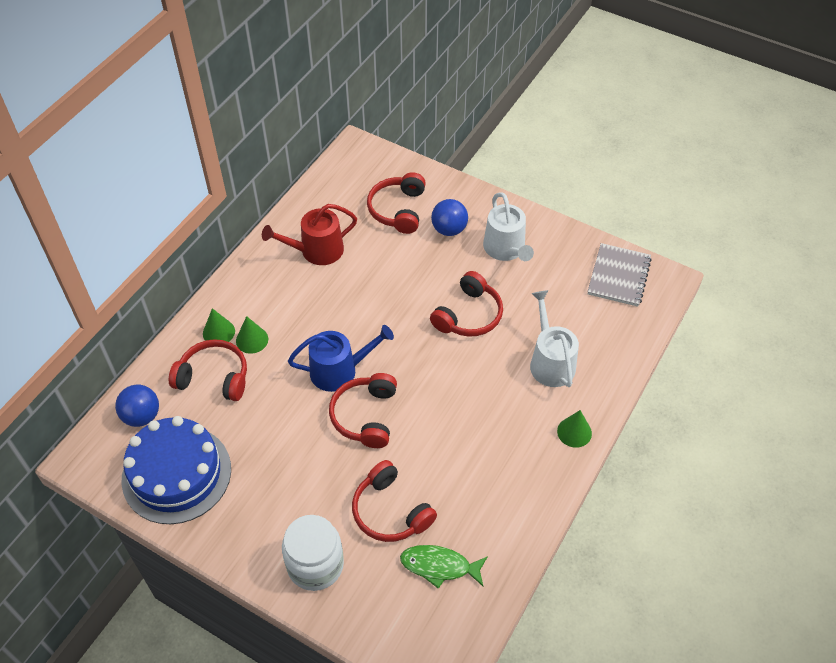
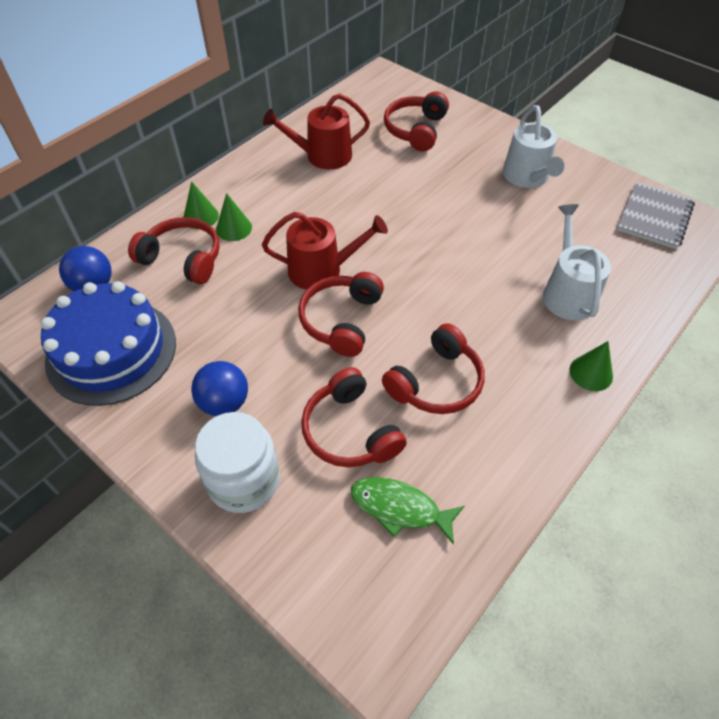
camera: 10 degrees right, 0 degrees up
blue watering can [288,325,394,392] -> red watering can [262,212,388,290]
red headphones [430,271,503,337] -> red headphones moved to [382,323,485,414]
blue ball [431,199,468,236] -> blue ball moved to [191,361,248,416]

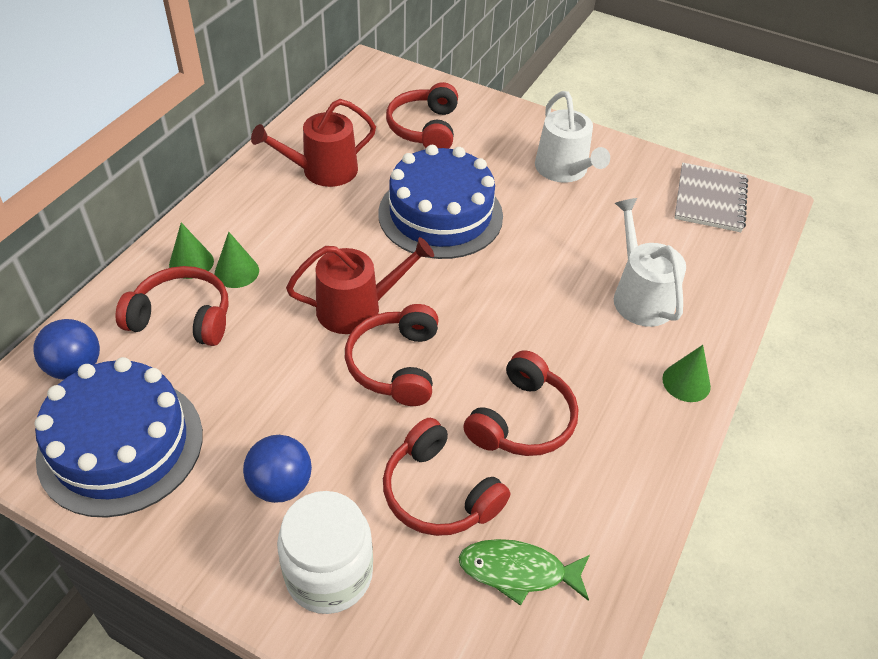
camera: 15 degrees left, 5 degrees down
none -> blue cake [378,145,503,259]

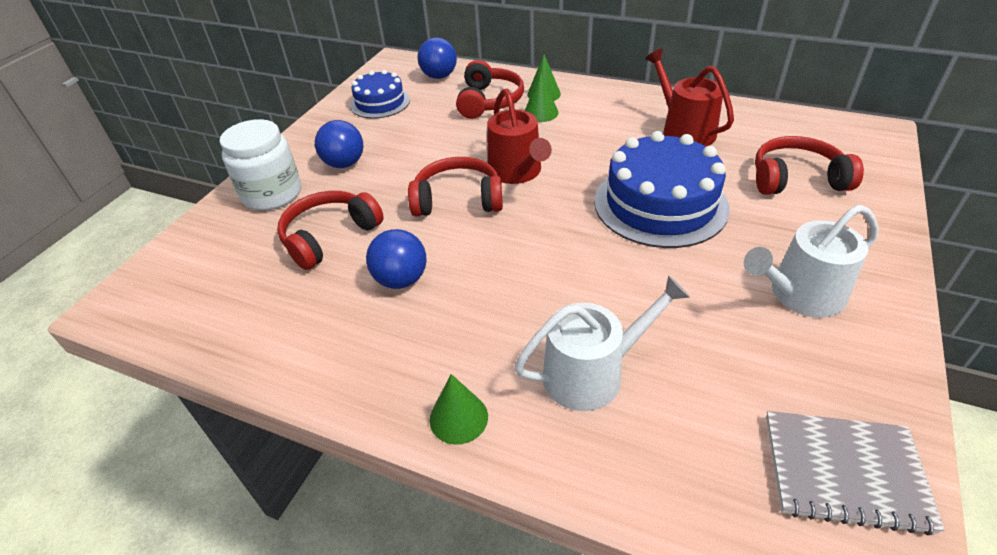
camera: 90 degrees right, 5 degrees down
blue cake [34,357,203,518] -> blue cake [350,70,410,119], size x0.59
green fish [458,539,590,606] -> none
red headphones [463,350,578,456] -> blue ball [366,229,427,289]

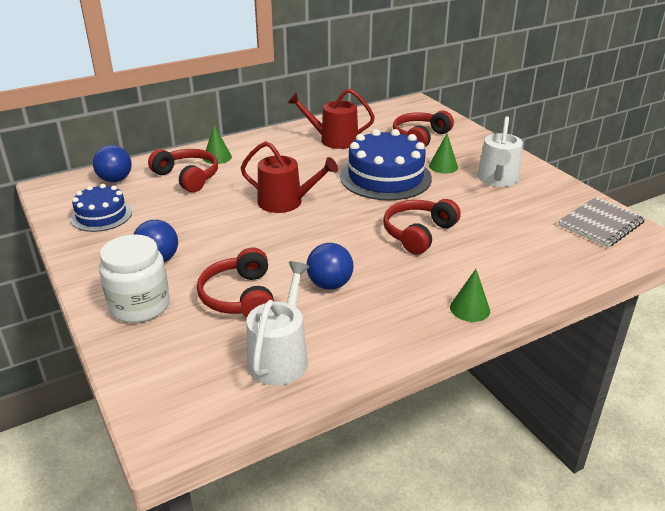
camera: 55 degrees left, 10 degrees down
red headphones [408,157,503,216] -> red headphones moved to [383,199,461,254]
white watering can [514,275,690,411] -> white watering can moved to [247,261,310,385]
green cone [525,72,559,122] -> green cone moved to [429,134,458,173]

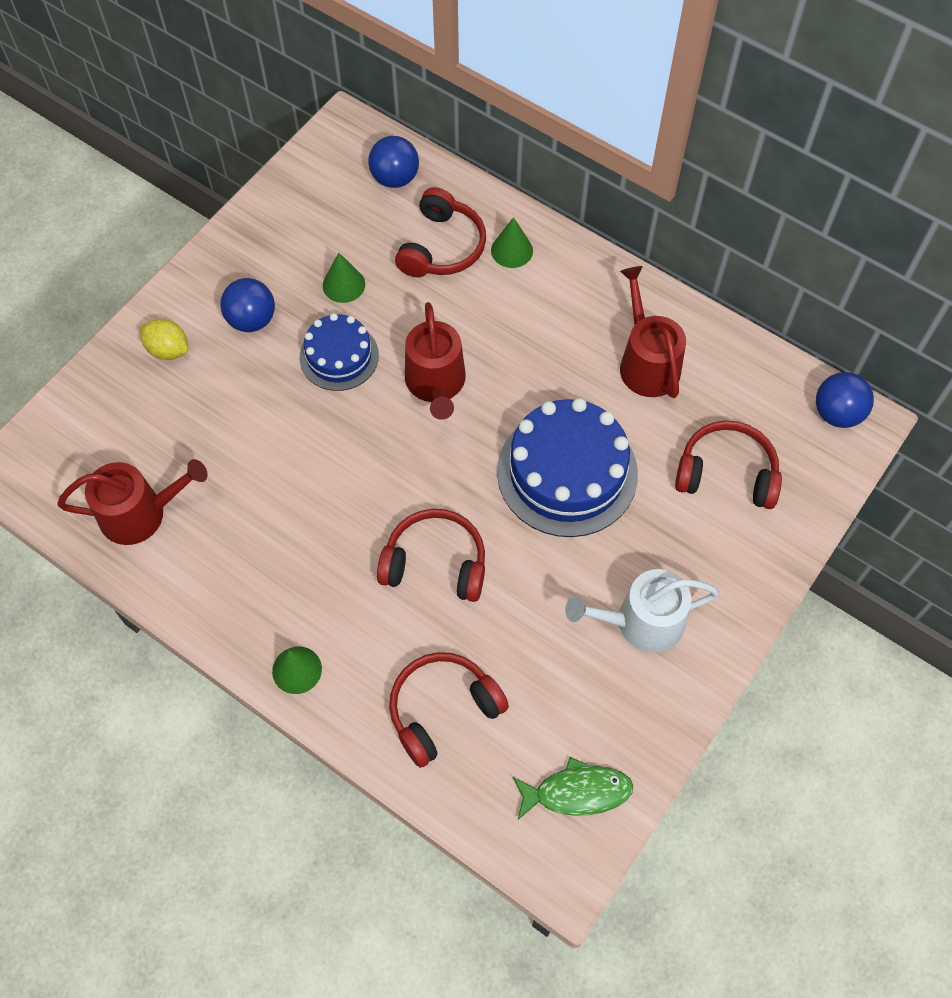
camera: 65 degrees right, 30 degrees up
blue cake [71,184,132,232] -> blue cake moved to [300,313,379,391]
white jar [99,234,170,323] -> yellow lemon [140,319,188,360]
red headphones [197,248,274,318] -> red headphones moved to [389,652,509,768]
white watering can [247,261,310,385] -> red watering can [57,459,208,545]
blue ball [306,243,353,290] -> blue ball moved to [816,372,874,428]
green cone [429,134,458,173] -> green cone moved to [323,252,365,303]
grey notebook [558,197,646,247] -> green fish [512,757,633,820]

